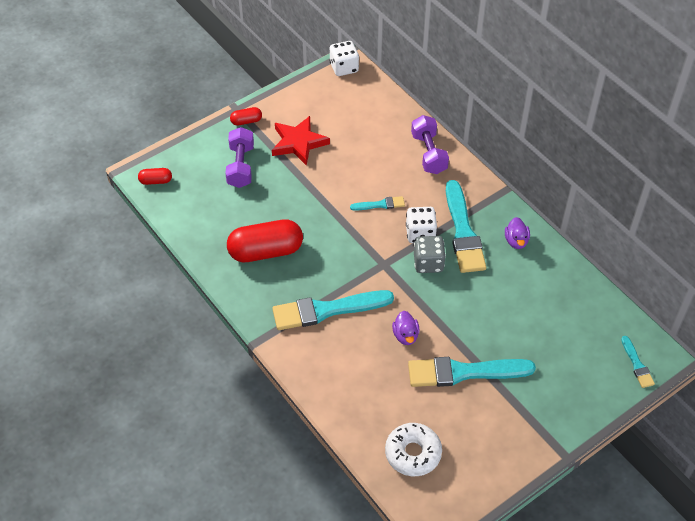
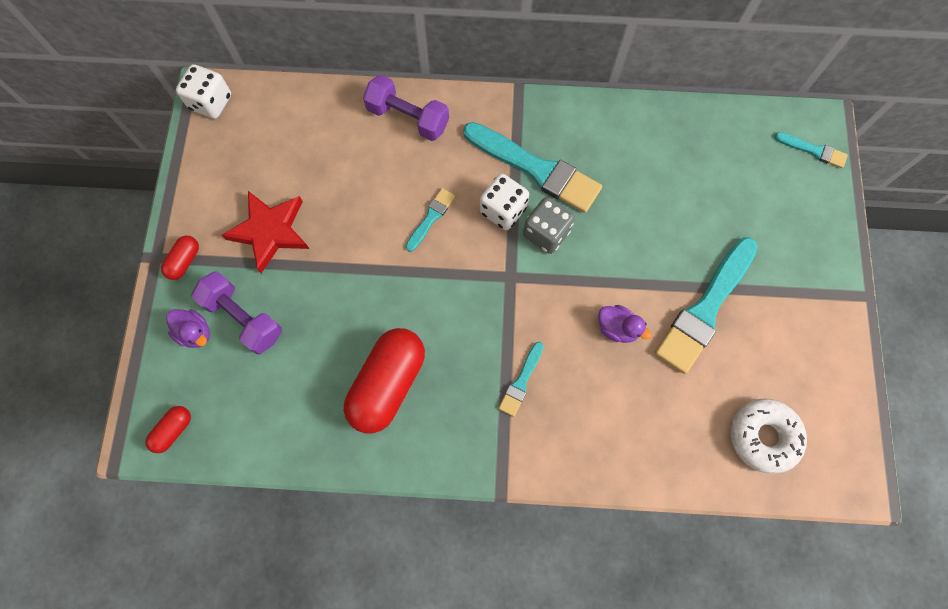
camera: 50 degrees left, 20 degrees up
turquoise brush [272,290,394,330] -> turquoise brush [498,342,544,417], size x0.48
purple duck [505,217,530,249] -> purple duck moved to [166,309,210,348]

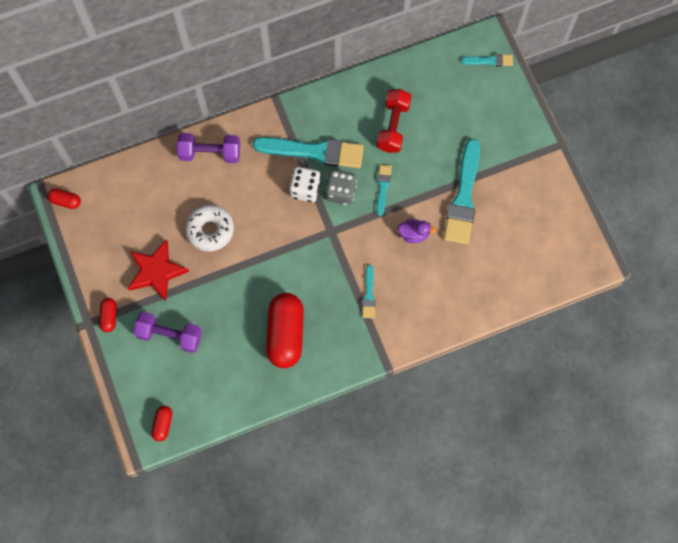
camera: 25 degrees left, 0 degrees up
purple duck [166,309,210,348] -> none
white dice [176,64,231,119] -> red capsule [48,188,81,209]
turquoise brush [406,188,455,252] -> turquoise brush moved to [377,165,392,216]
white donut [730,399,807,474] -> white donut moved to [185,205,234,251]
none -> red dumbbell [377,89,411,153]

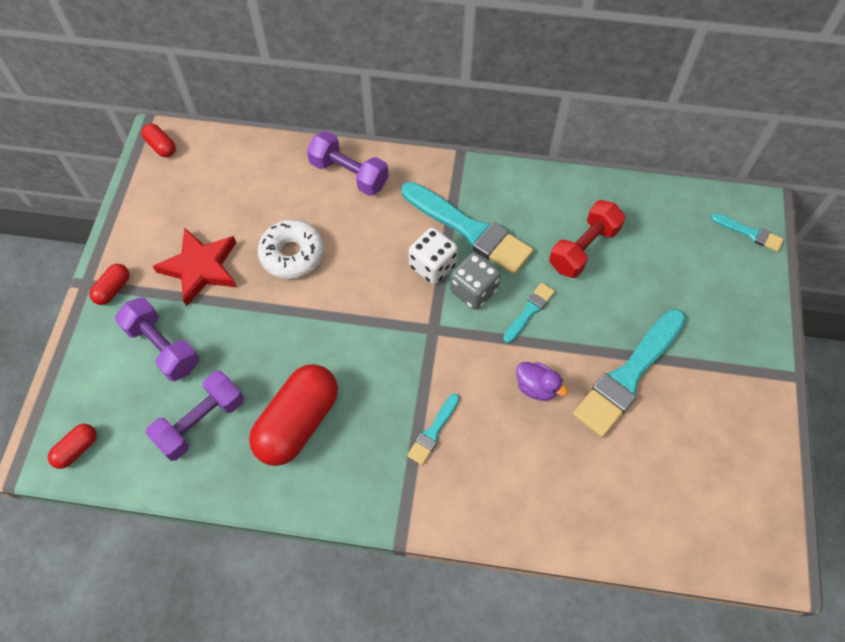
camera: 30 degrees right, 10 degrees down
none -> purple dumbbell [146,371,244,461]

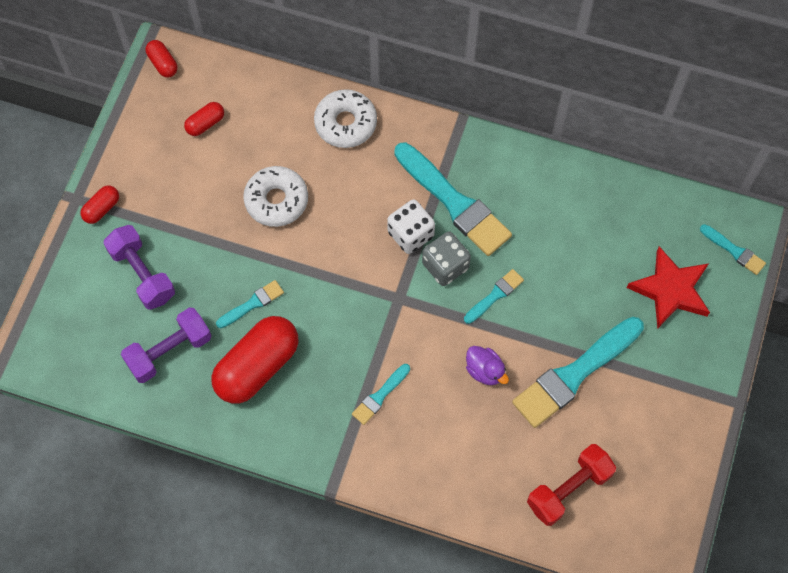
camera: 10 degrees right, 5 degrees up
red capsule [48,424,97,469] -> red capsule moved to [184,102,224,136]
red star [153,227,237,307] -> red star moved to [627,246,710,329]
purple dumbbell [307,131,389,196] -> white donut [314,89,377,148]
red dumbbell [549,200,625,278] -> red dumbbell moved to [527,444,616,526]
none -> turquoise brush [216,280,284,328]

